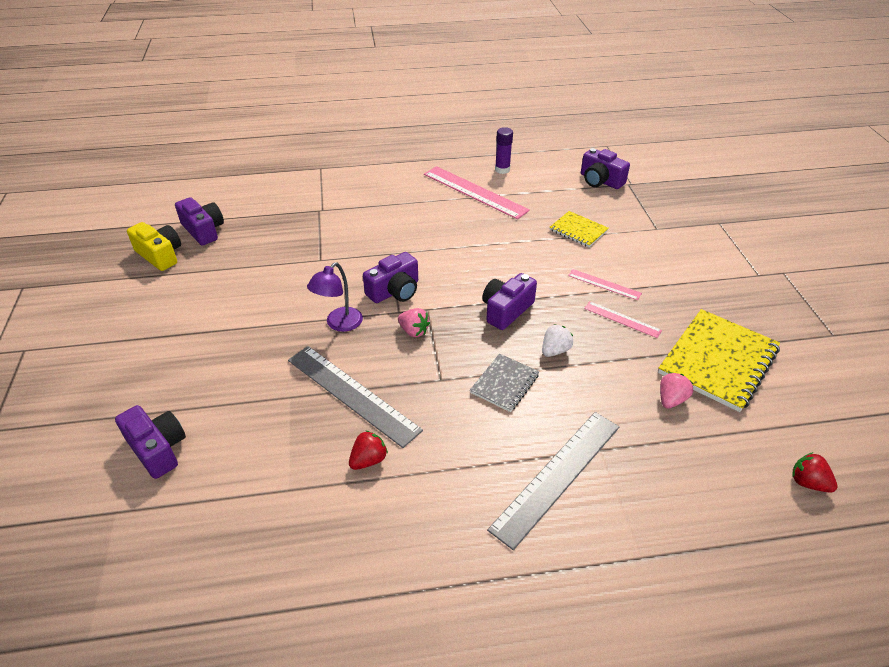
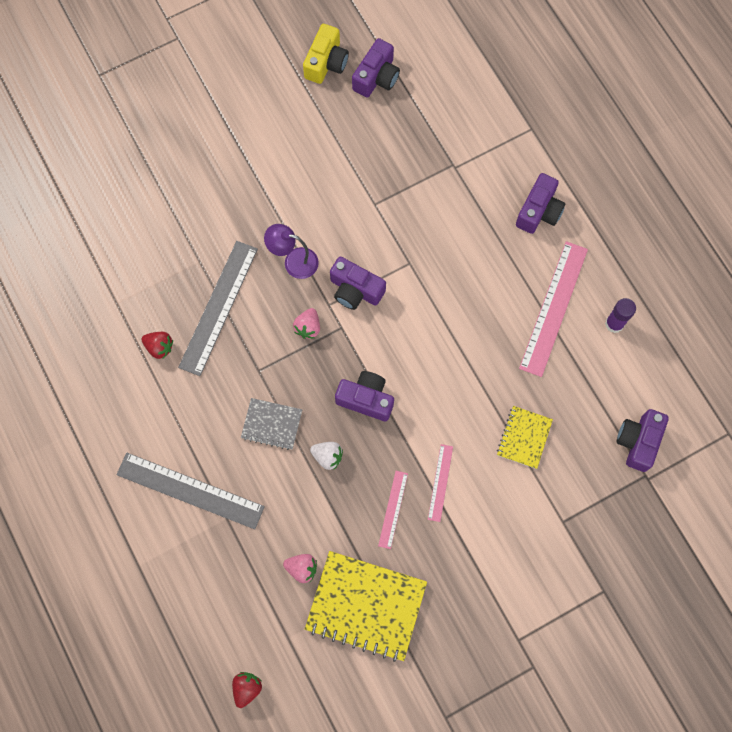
camera: 70 degrees right, 30 degrees up
purple camera [115,405,186,479] -> purple camera moved to [516,173,566,234]

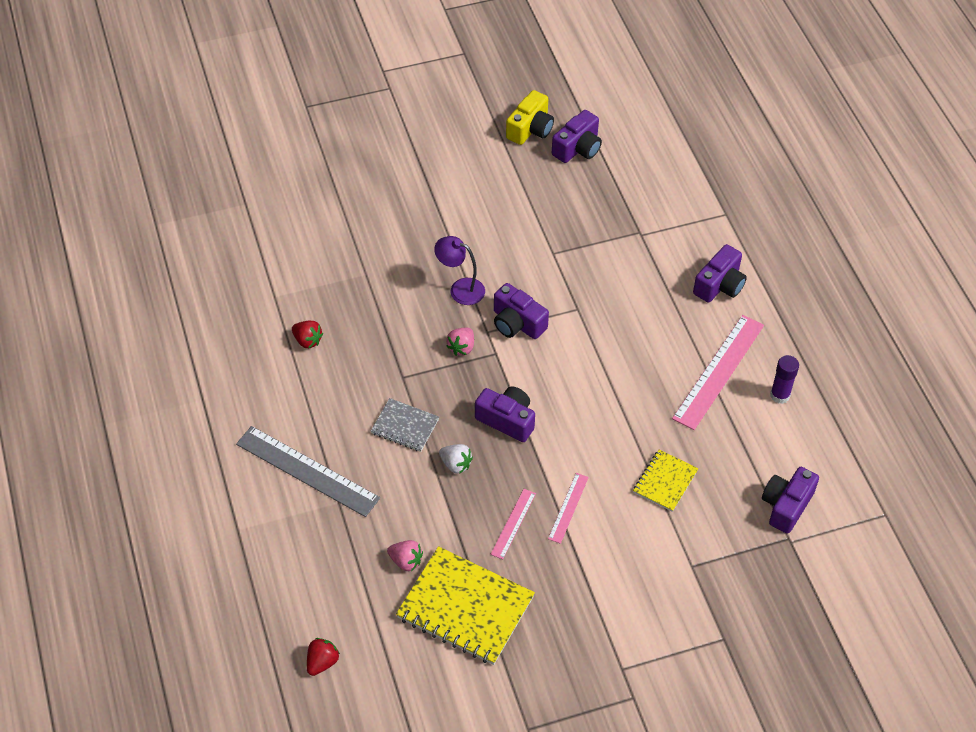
camera: 10 degrees right, 20 degrees down
grey ruler [178,241,258,376] -> none

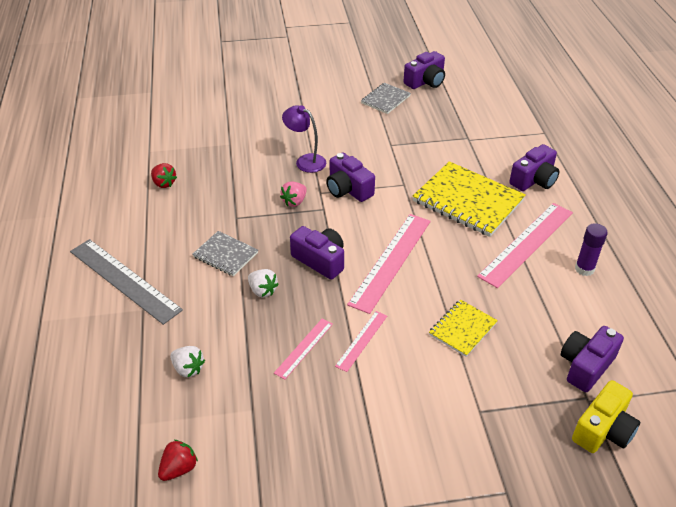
camera: 10 degrees right, 10 degrees down
red strawberry [307,638,340,676] -> red strawberry moved to [158,440,198,481]
pink strawberry [387,540,423,571] -> white strawberry [170,346,205,377]
yellow notebook [396,546,535,665] -> yellow notebook moved to [413,161,526,237]
yellow camera [506,90,554,145] -> yellow camera moved to [572,380,640,453]
none -> pink ruler [347,214,431,314]
none -> grey notebook [361,83,411,114]

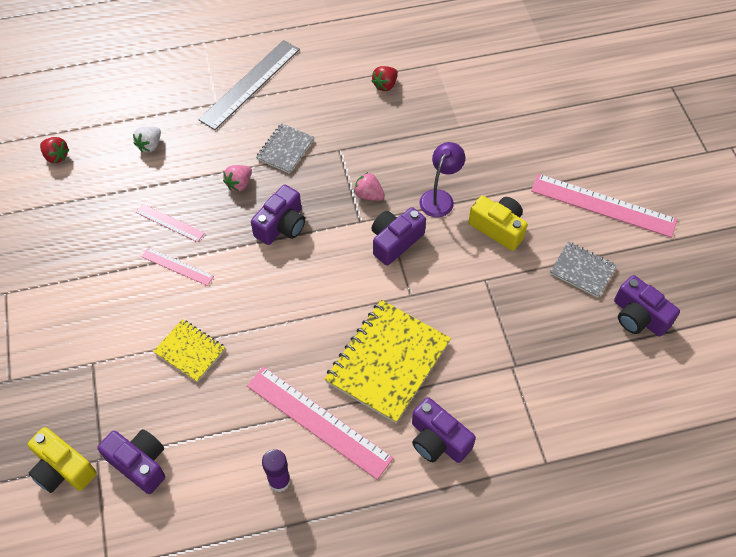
camera: 85 degrees right, 15 degrees up
white strawberry [248,269,279,297] -> pink strawberry [223,165,252,192]
pink ruler [347,214,431,314] -> pink ruler moved to [531,174,677,238]
none -> yellow camera [468,196,528,251]

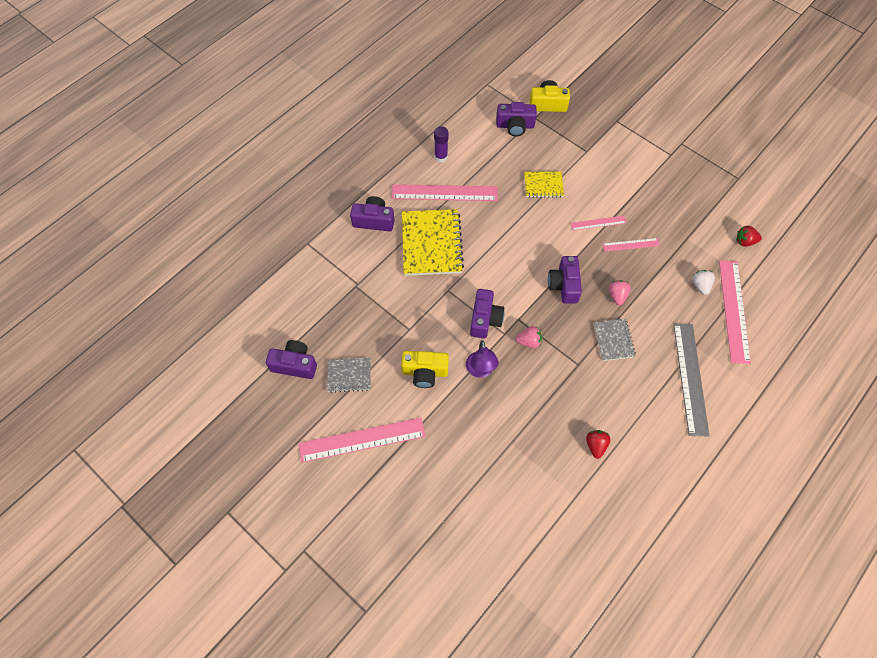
camera: 145 degrees right, 5 degrees up
none -> pink ruler [719,260,751,364]

